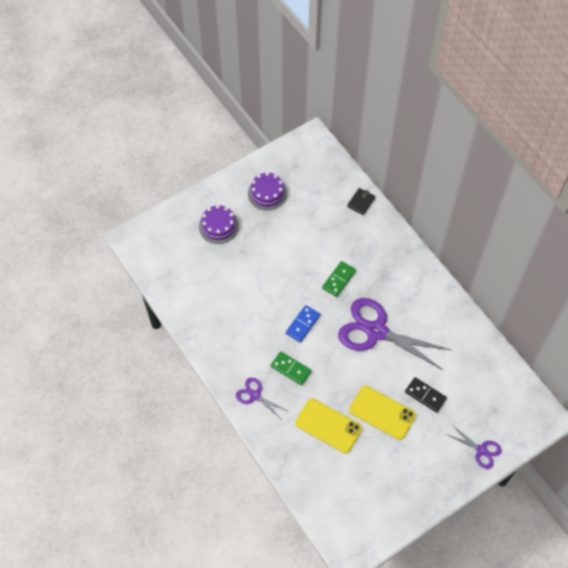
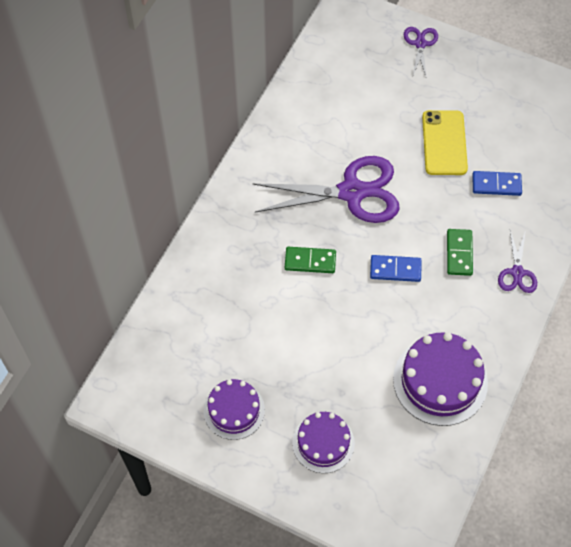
camera: 120 degrees left, 0 degrees up
yellow phone [295,398,362,453] -> blue domino [472,171,522,196]
purple scissors [338,298,451,370] -> purple scissors turned 90 degrees counterclockwise [252,156,400,223]
black wallet [347,188,375,215] -> none
black domino [405,377,447,413] -> none
none -> purple cake [393,332,488,426]

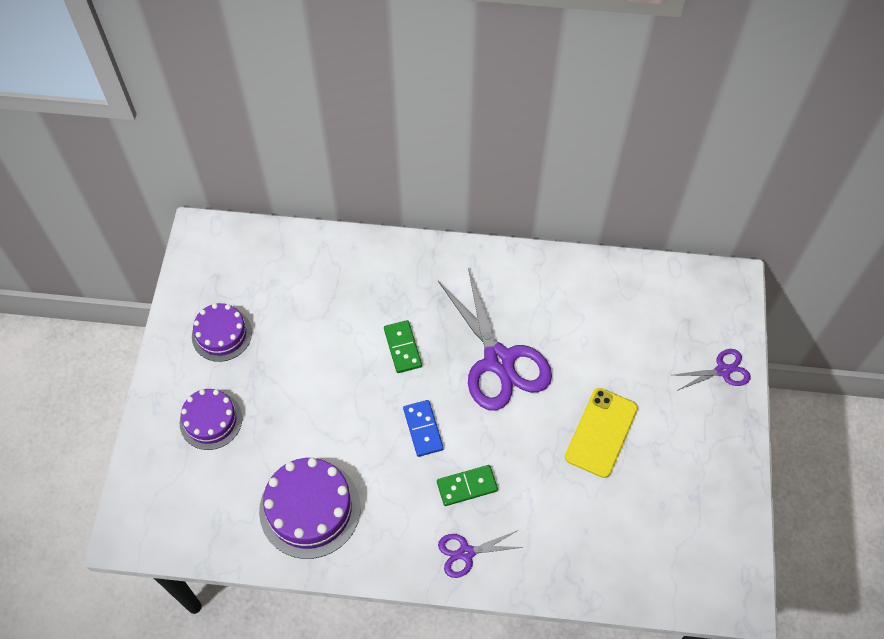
camera: 70 degrees right, 0 degrees up
yellow phone [422,110,468,175] -> yellow phone turned 45 degrees counterclockwise [565,388,638,478]
blue domino [472,171,522,196] -> none

